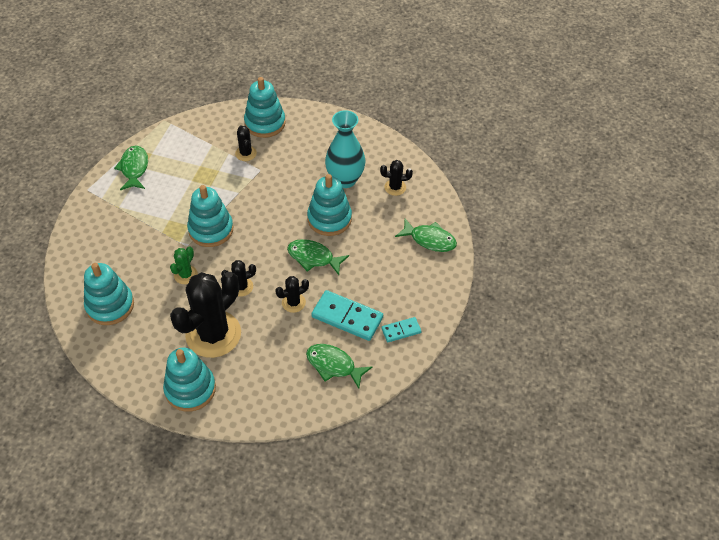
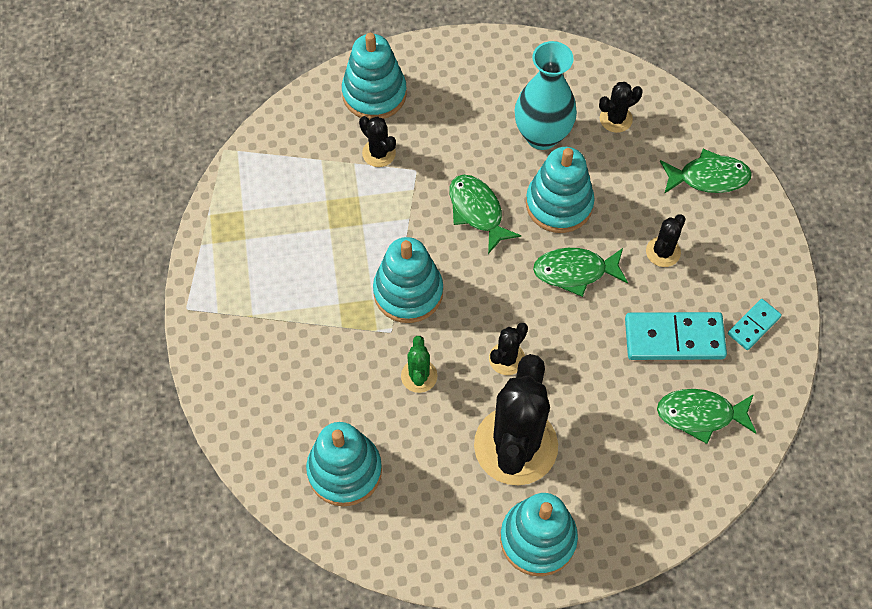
camera: 25 degrees left, 10 degrees up
green fish [114,146,148,190] -> green fish moved to [450,175,521,254]
black cactus [275,276,309,313] -> black cactus moved to [646,214,686,267]

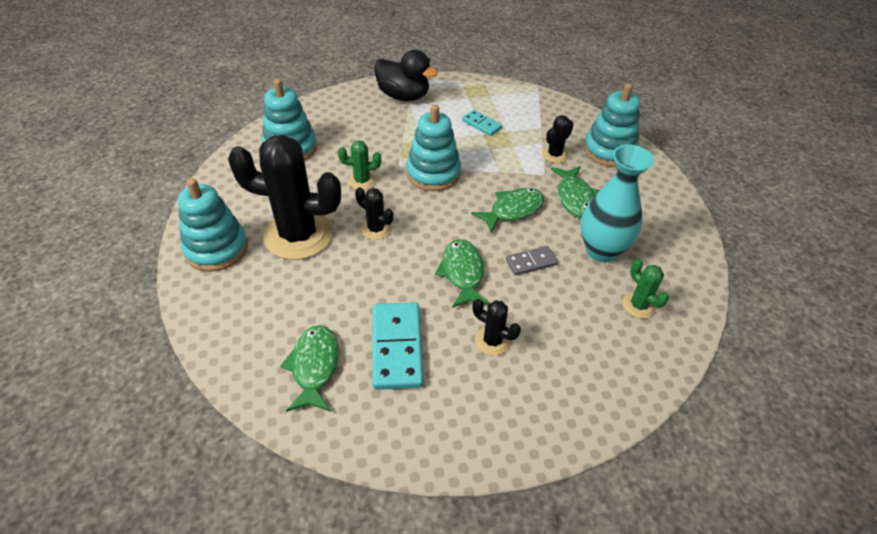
camera: 85 degrees right, 15 degrees down
turquoise stacking toy [526,147,595,233] -> grey domino [506,246,558,275]
black cactus [599,82,643,133] -> green cactus [622,259,669,319]
green fish [660,149,752,194] -> green fish moved to [551,166,600,218]
turquoise domino [728,299,782,350] -> turquoise domino moved to [462,110,502,136]
none -> black duck [374,50,438,101]

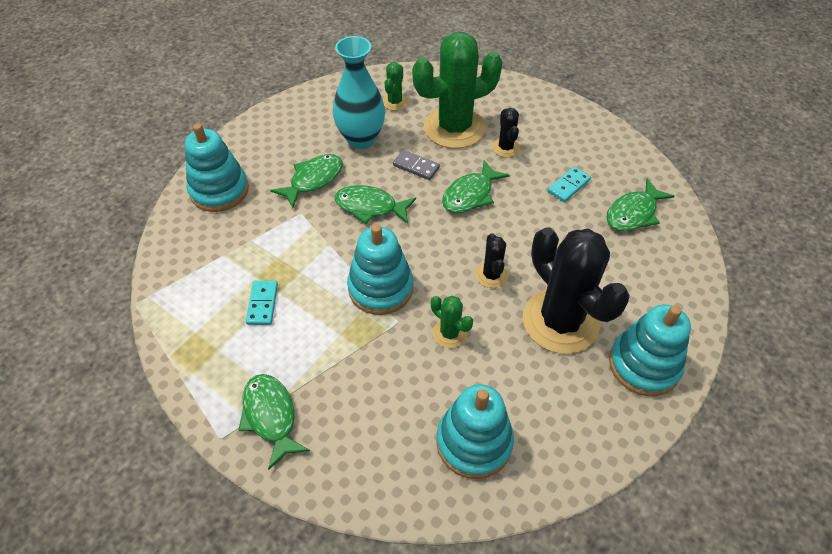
camera: 130 degrees left, 5 degrees up
turquoise domino [372,302,423,390] -> turquoise domino [547,166,591,202], size x0.55
black duck [374,50,438,101] -> green fish [238,374,310,470]
black cactus [542,115,573,163] -> none
none -> green cactus [412,32,503,149]

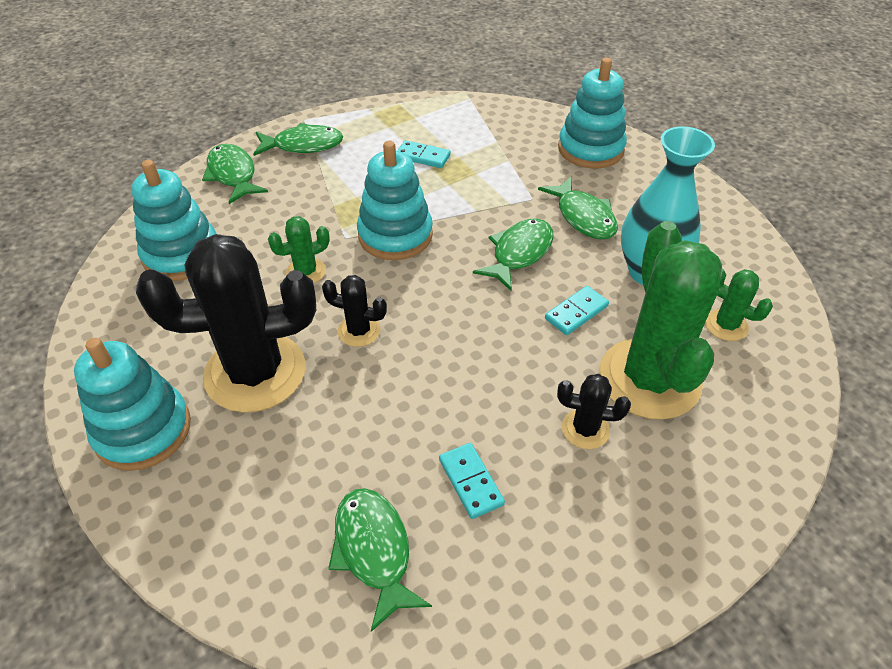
camera: 110 degrees right, 5 degrees down
grey domino [393,150,440,180] -> turquoise domino [545,286,609,335]
green fish [442,160,509,213] -> green fish moved to [202,144,268,204]

